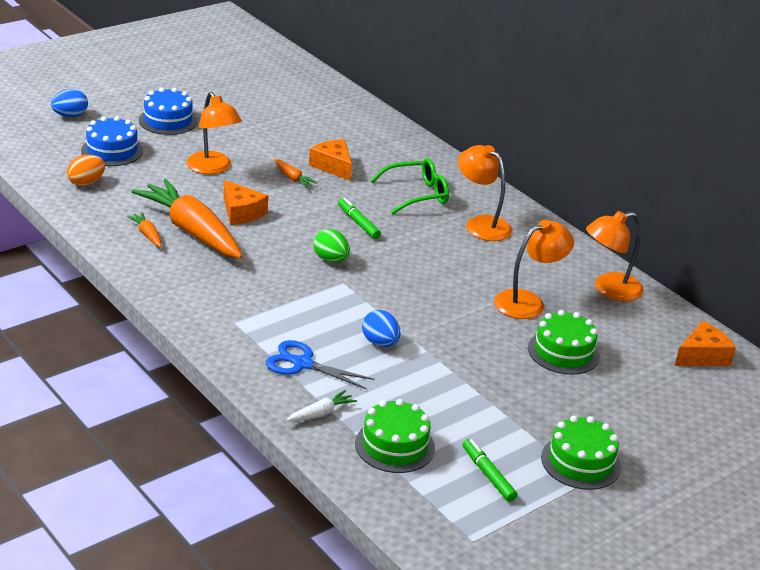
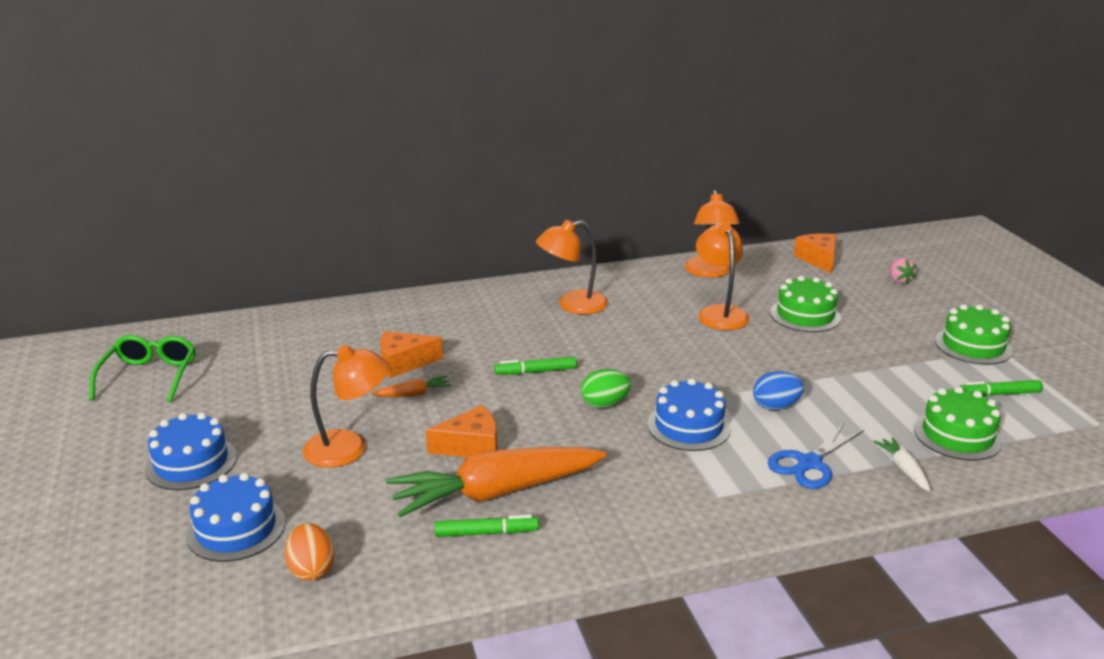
camera: 65 degrees left, 5 degrees down
blue egg [51,89,88,117] -> none
orange carrot [127,212,162,247] -> green marker [435,514,539,537]
green glasses [370,158,449,214] -> green glasses moved to [89,335,196,402]
none -> blue cake [647,378,731,451]
none -> pink strawberry [889,258,916,284]

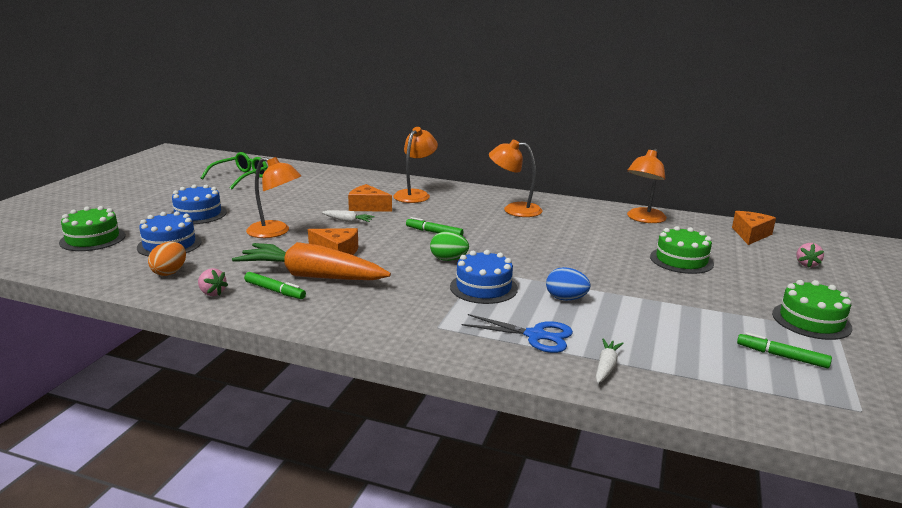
camera: 35 degrees right, 5 degrees down
orange carrot [372,376,451,397] -> white carrot [322,210,375,223]
orange lamp [696,223,749,330] -> orange lamp moved to [393,127,438,203]
blue scissors [768,422,864,489] -> blue scissors turned 150 degrees counterclockwise [461,314,573,353]
green cake [914,387,1003,461] -> green cake moved to [59,206,126,251]
none -> pink strawberry [198,268,228,296]

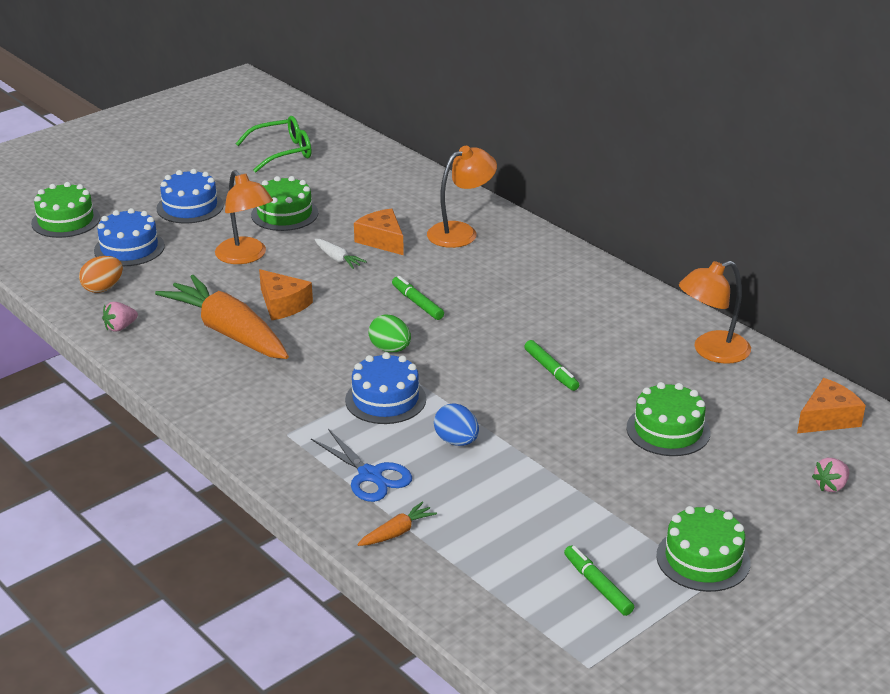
camera: 30 degrees right, 10 degrees up
pink strawberry [198,268,228,296] -> pink strawberry turned 75 degrees clockwise [102,302,138,332]
green marker [244,272,306,299] -> green marker moved to [524,340,579,391]
orange lamp [489,140,542,217] -> none
white carrot [596,339,624,383] -> orange carrot [357,501,437,546]
none -> green cake [251,176,318,231]

